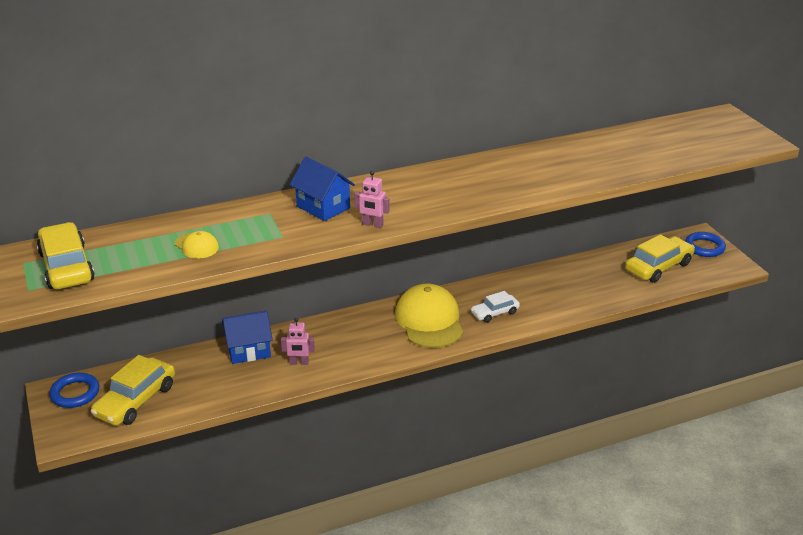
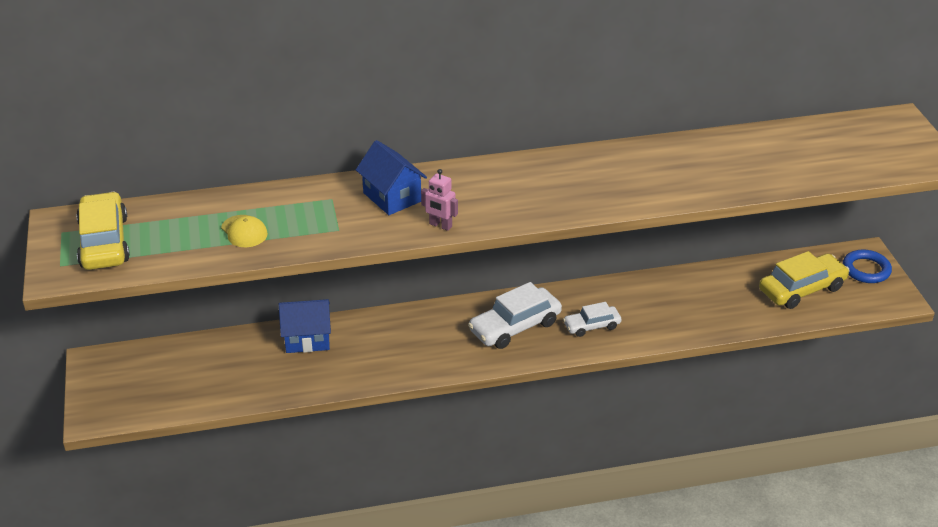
camera: 10 degrees right, 5 degrees up
blue ring [49,373,99,408] -> none
yellow car [91,355,175,426] -> none
pink robot [281,318,315,365] -> none
yellow cap [395,284,463,348] -> white car [468,282,562,349]

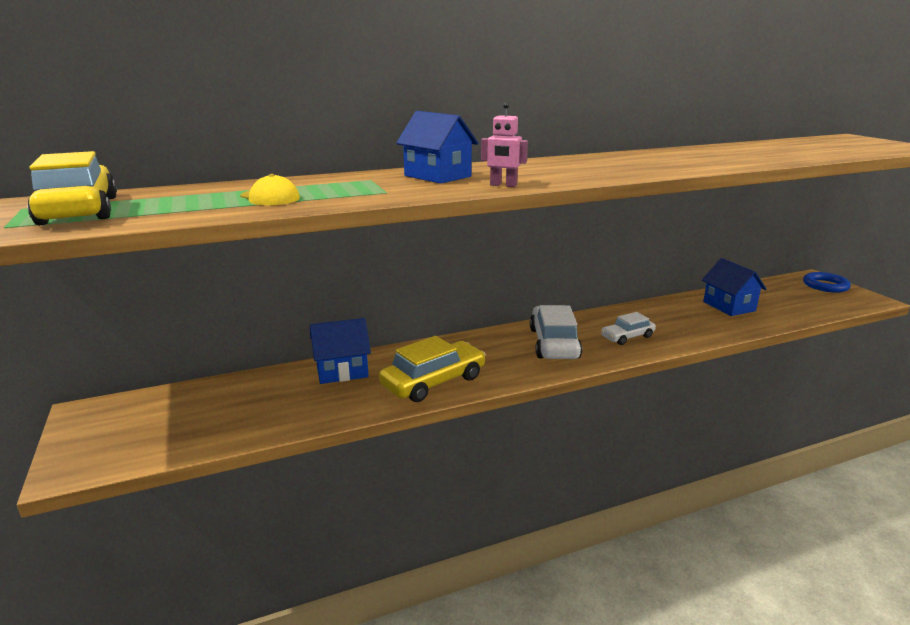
camera: 10 degrees left, 15 degrees down
white car [468,282,562,349] -> white car turned 135 degrees clockwise [530,305,582,359]
yellow car [759,251,850,309] -> yellow car moved to [379,336,486,402]
none -> blue house [702,258,766,316]

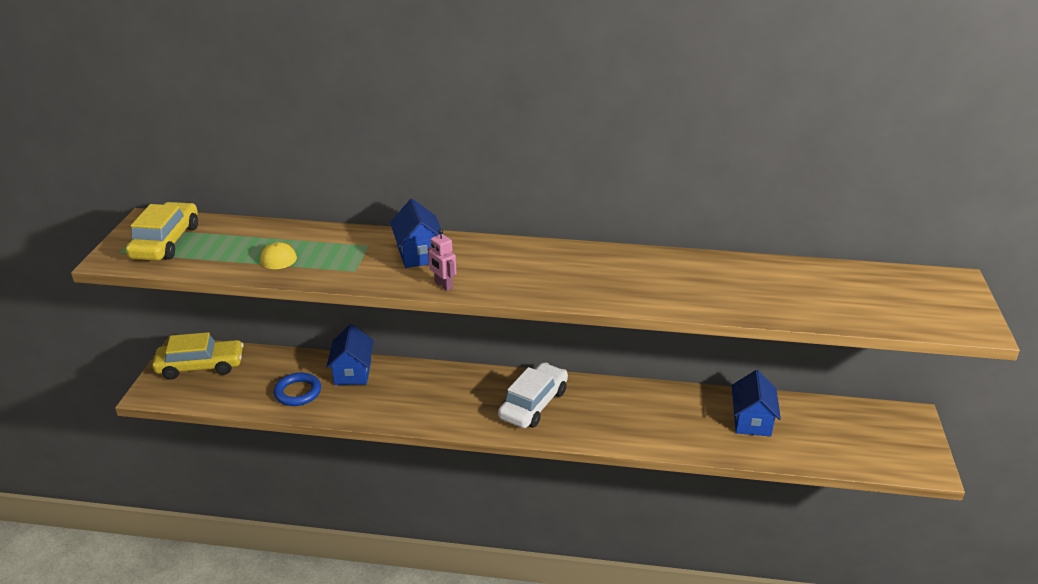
camera: 30 degrees right, 10 degrees up
blue house [310,318,371,384] -> blue house turned 75 degrees clockwise [326,324,374,385]
yellow car [379,336,486,402] -> yellow car moved to [152,332,244,380]
white car [601,312,656,345] -> none
blue ring [803,272,851,293] -> blue ring moved to [274,373,321,406]

